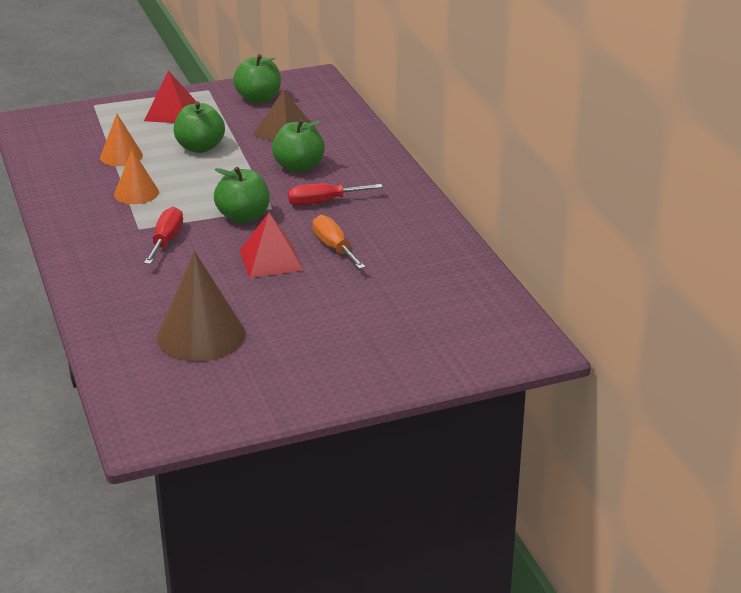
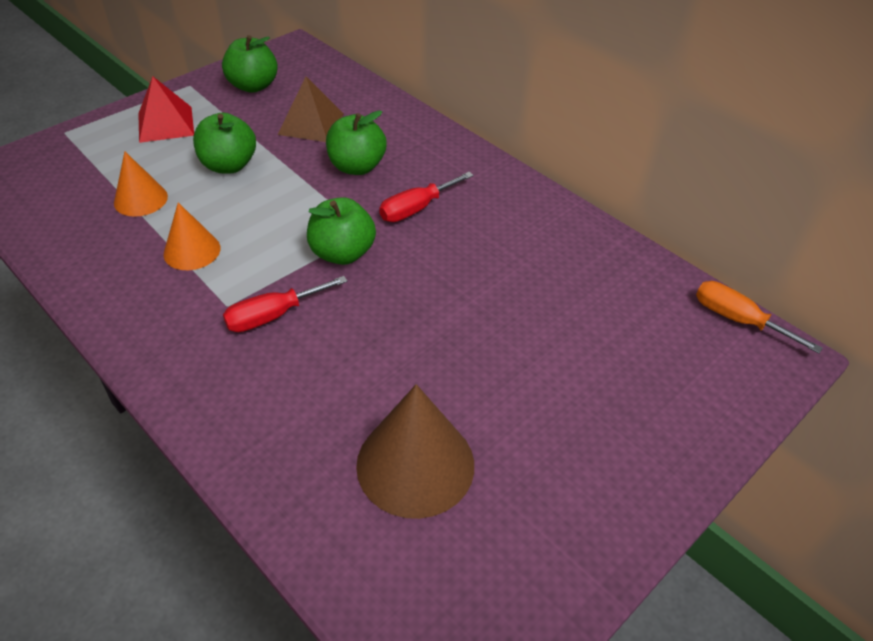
camera: 25 degrees left, 15 degrees up
red screwdriver [144,207,183,264] -> red screwdriver turned 105 degrees counterclockwise [223,276,348,332]
red pyramid [239,213,303,278] -> none
orange screwdriver [313,215,366,269] -> orange screwdriver moved to [696,281,823,353]

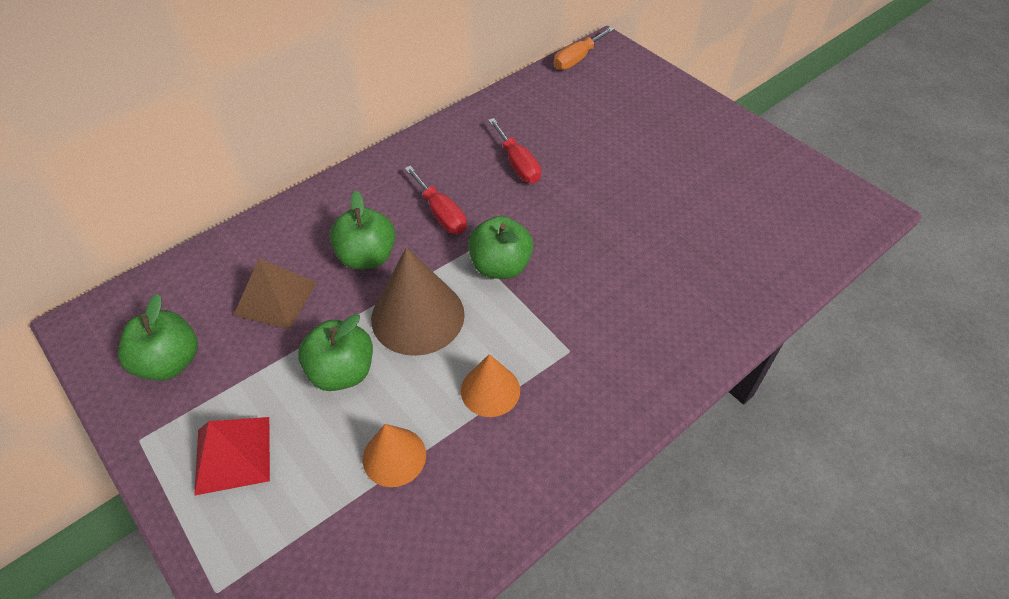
camera: 85 degrees left, 5 degrees up
red screwdriver [223,276,348,332] -> red screwdriver moved to [488,118,541,183]
brown cone [356,384,474,519] -> brown cone moved to [371,247,465,356]

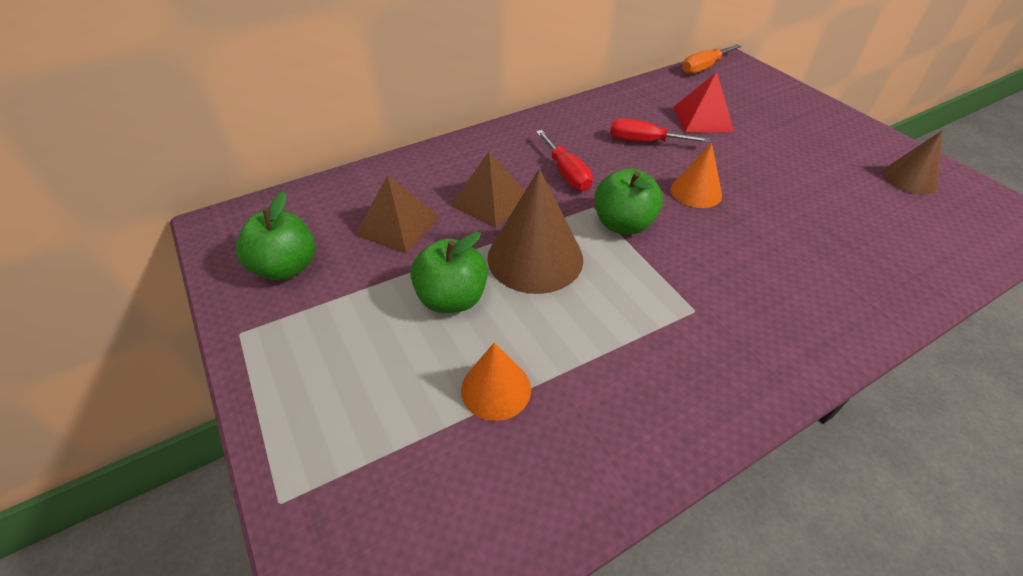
camera: 10 degrees right, 5 degrees down
red pyramid [194,417,270,496] -> red pyramid moved to [674,72,734,133]
green apple [330,191,395,269] -> brown pyramid [450,152,525,228]
orange cone [461,354,520,417] -> orange cone moved to [671,143,722,208]
red screwdriver [488,118,541,183] -> red screwdriver turned 120 degrees clockwise [610,118,710,143]
none -> brown cone [883,131,942,194]

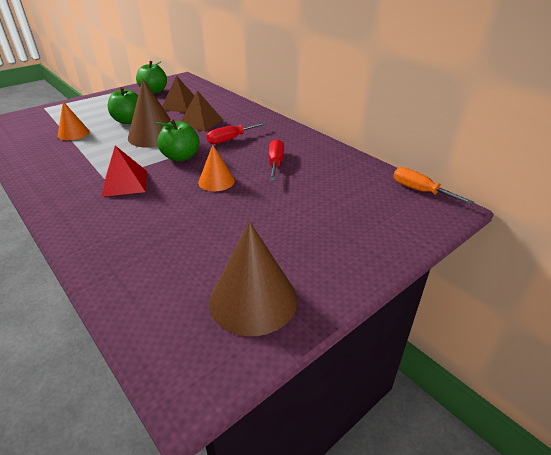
camera: 80 degrees right, 10 degrees down
red pyramid [674,72,734,133] -> red pyramid moved to [101,146,147,197]
brown cone [883,131,942,194] -> brown cone [209,221,297,336], size x1.68

